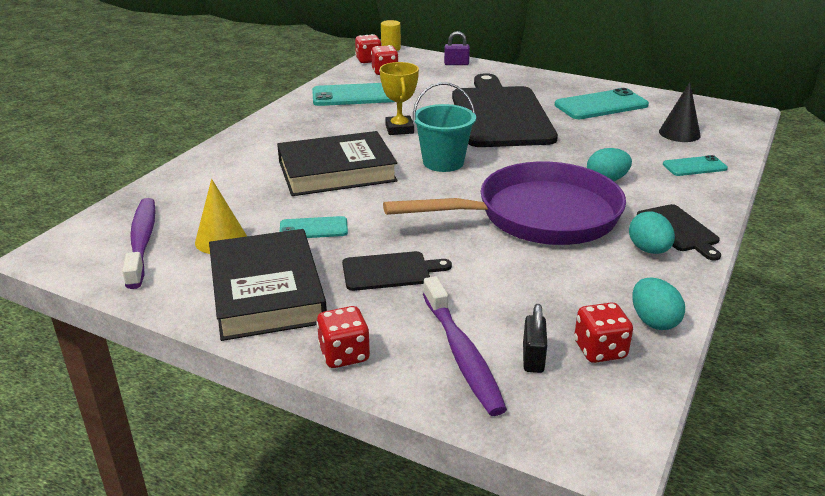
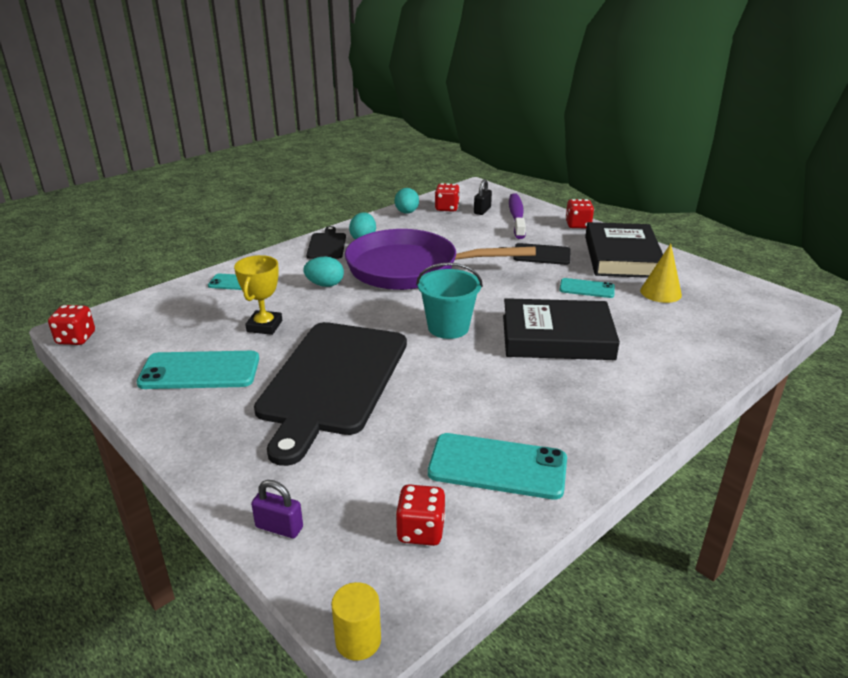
camera: 160 degrees left, 0 degrees up
purple toothbrush [122,198,156,289] -> none
red dice [355,34,382,63] -> red dice moved to [48,305,95,345]
yellow trophy [380,62,419,135] -> yellow trophy moved to [234,255,282,335]
black cone [659,82,701,142] -> none

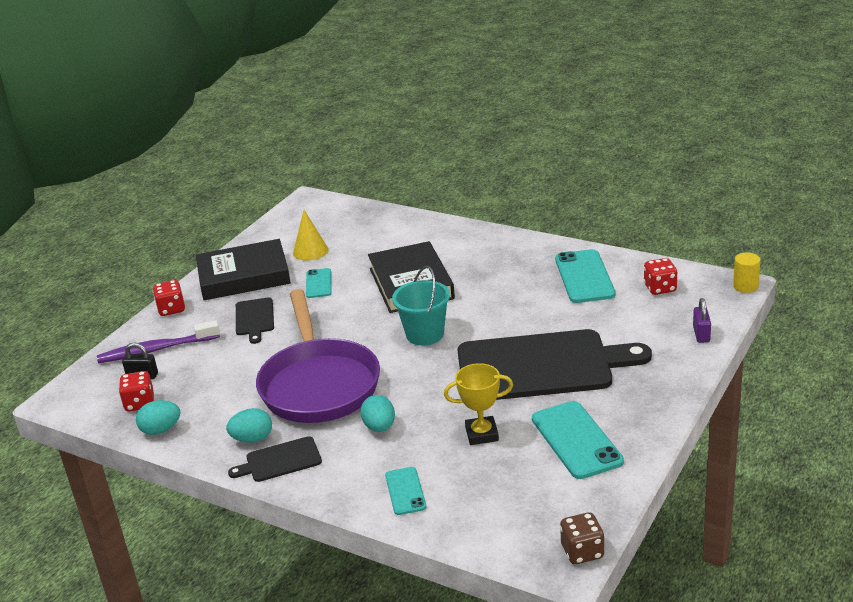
camera: 105 degrees left, 0 degrees up
red dice [48,305,95,345] -> brown dice [560,512,605,564]

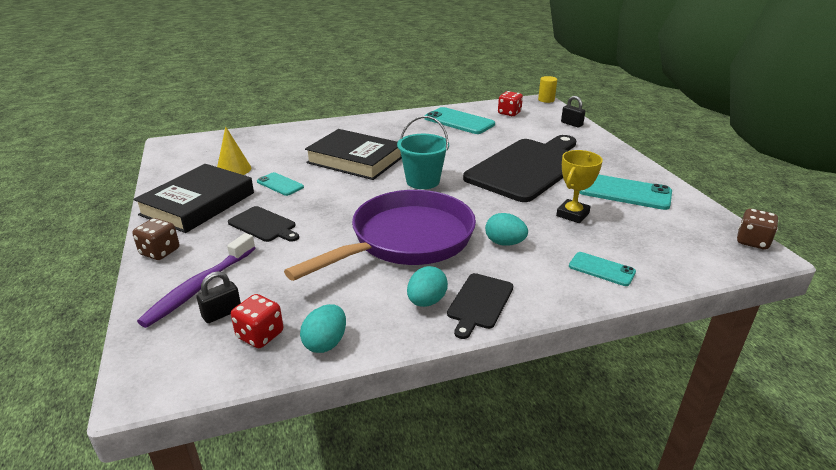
camera: 50 degrees left, 0 degrees up
red dice [153,280,185,316] -> brown dice [132,218,179,260]
purple pan [256,289,380,423] -> purple pan turned 75 degrees counterclockwise [284,190,476,281]
purple padlock [693,298,711,343] -> black padlock [561,96,585,127]

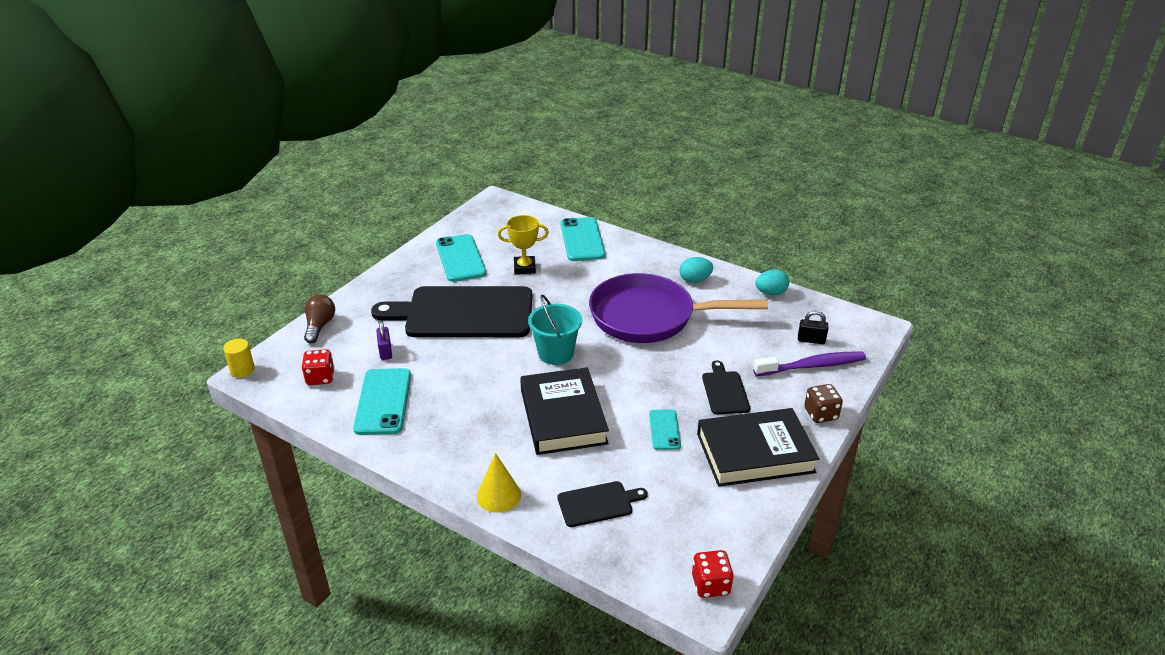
camera: 130 degrees left, 5 degrees up
yellow cone [217,126,251,175] -> yellow cone moved to [477,453,521,513]
red dice [231,294,284,348] -> red dice moved to [692,550,734,598]
black cutting board [447,273,513,339] -> black cutting board moved to [558,481,648,527]
turquoise egg [485,213,528,246] -> none
black padlock [561,96,585,127] -> brown light bulb [304,295,335,343]
turquoise phone [569,252,636,286] -> turquoise phone [560,217,606,261], size x1.75
brown dice [737,209,778,249] -> none
none -> purple padlock [376,320,392,360]

